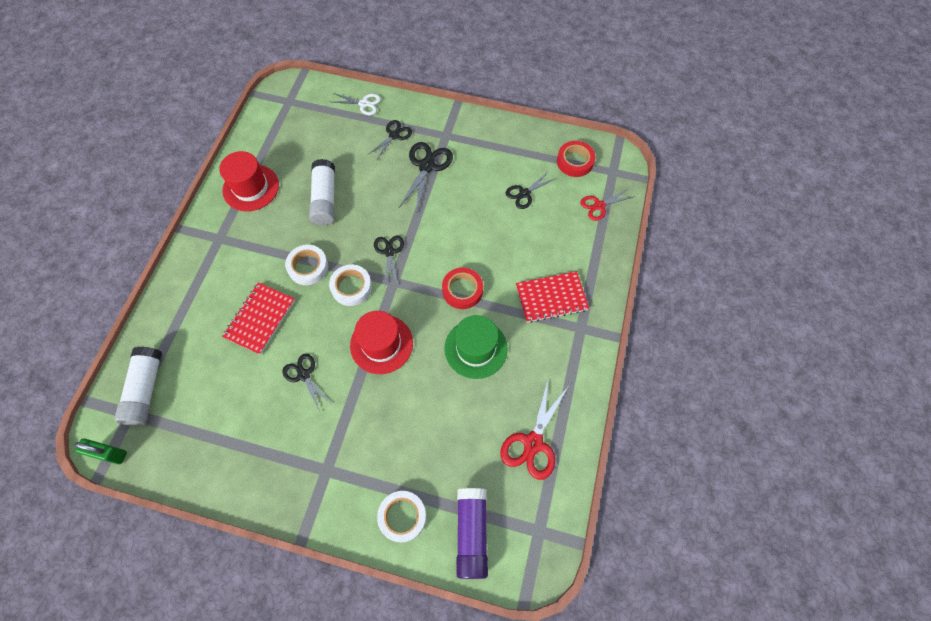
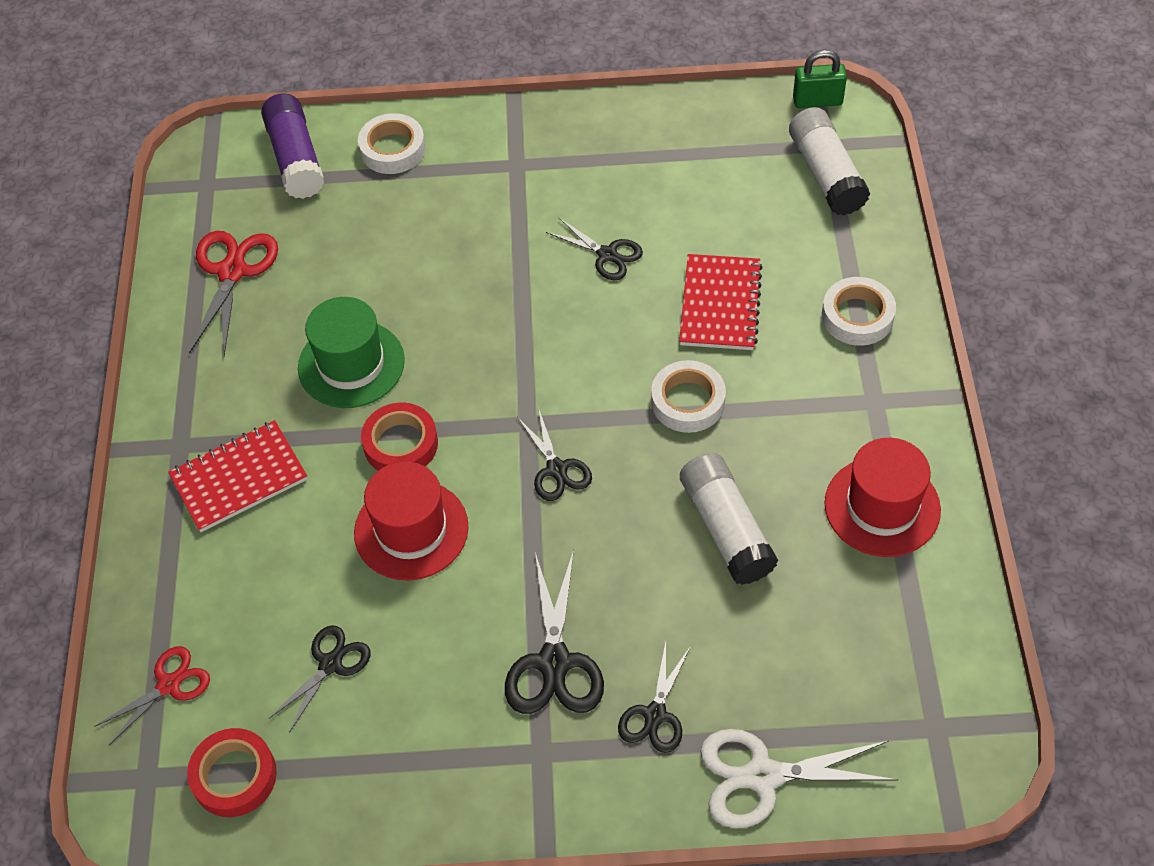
camera: 165 degrees right, 10 degrees down
white tape [329,265,372,306] -> white tape moved to [822,277,896,346]
white scissors [333,93,381,115] -> white scissors [700,729,898,828], size x1.56
red hat [350,311,413,374] -> red hat moved to [354,462,469,580]

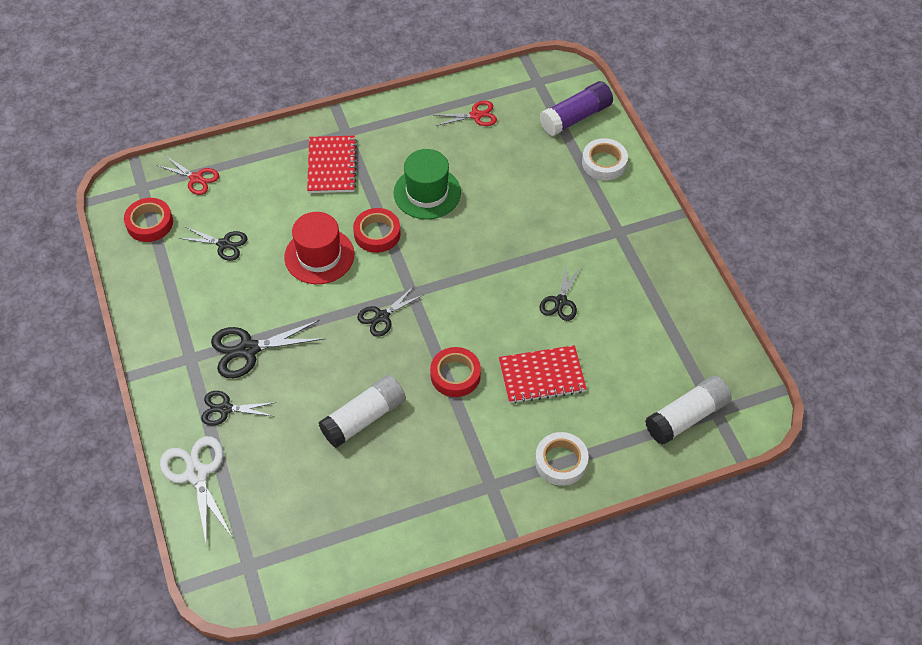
camera: 70 degrees right, 0 degrees up
red notebook [168,420,307,532] -> red notebook turned 45 degrees clockwise [307,136,357,193]
red scissors [189,231,278,356] -> red scissors [435,101,497,126], size x0.64
white tape [651,360,726,433] -> red tape [430,347,481,397]
green padlock [793,50,847,108] -> none
red hat [825,438,941,557] -> none

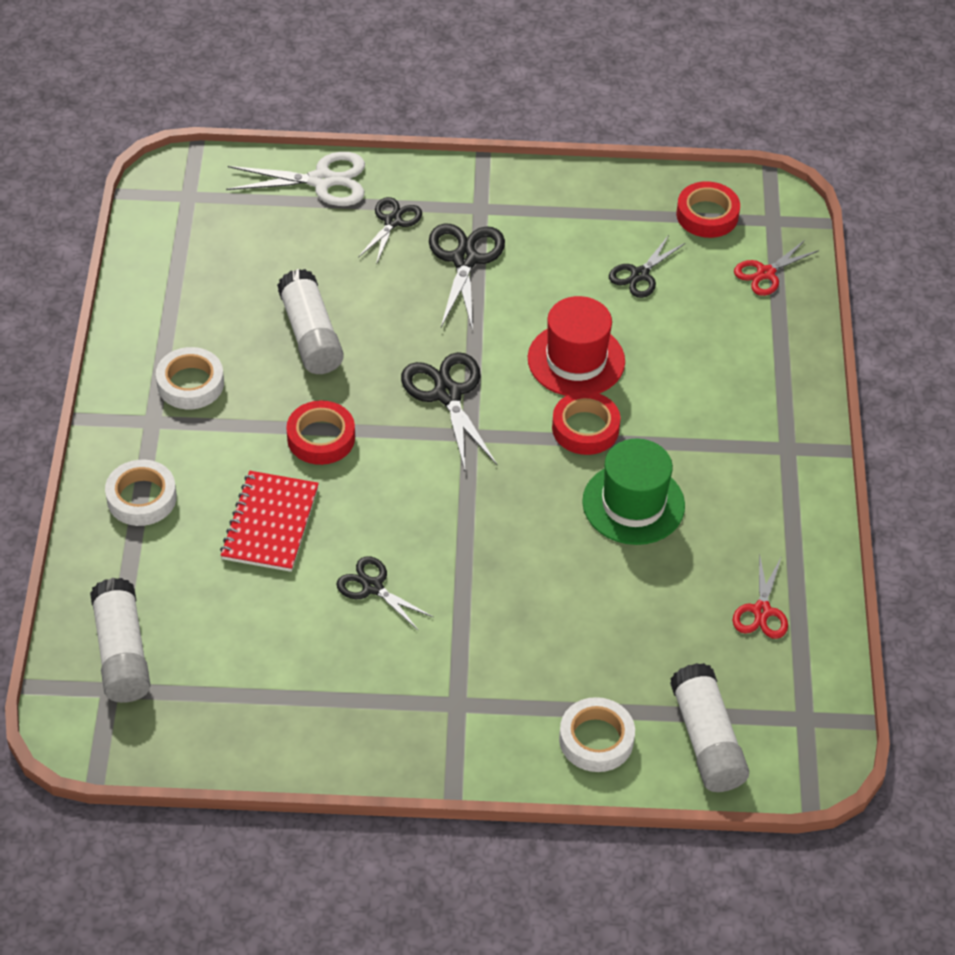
camera: 110 degrees right, 5 degrees down
red notebook [307,136,357,193] -> none
black scissors [357,286,423,337] -> black scissors [401,352,497,470], size x1.56
purple glue stick [540,81,613,136] -> white glue stick [670,663,749,792]
none -> white tape [156,347,224,409]

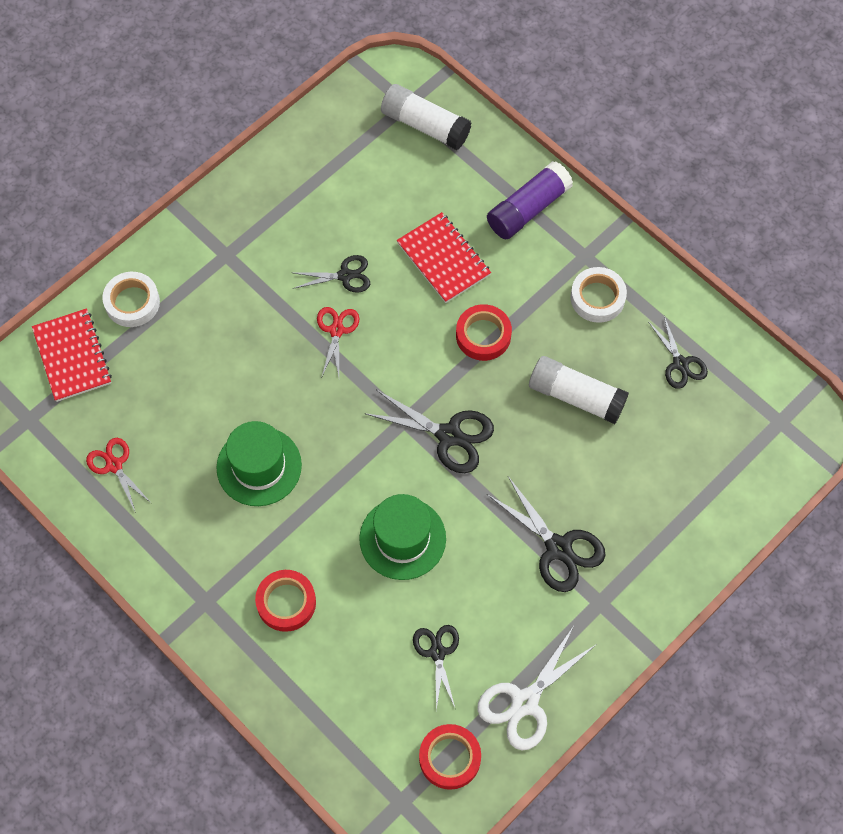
camera: 135 degrees right, 15 degrees up
white tape [105,460,177,526] -> purple glue stick [487,161,573,239]
white scissors [226,152,365,206] -> white scissors moved to [477,626,597,750]
black scissors [358,197,422,264] -> black scissors moved to [649,316,708,389]
red hat [528,296,625,396] -> green hat [359,494,446,580]
red tape [552,391,621,455] -> red tape moved to [255,570,316,632]
white glue stick [670,663,749,792] -> red notebook [32,308,112,402]
red scissors [734,240,819,296] -> red scissors moved to [317,307,359,377]

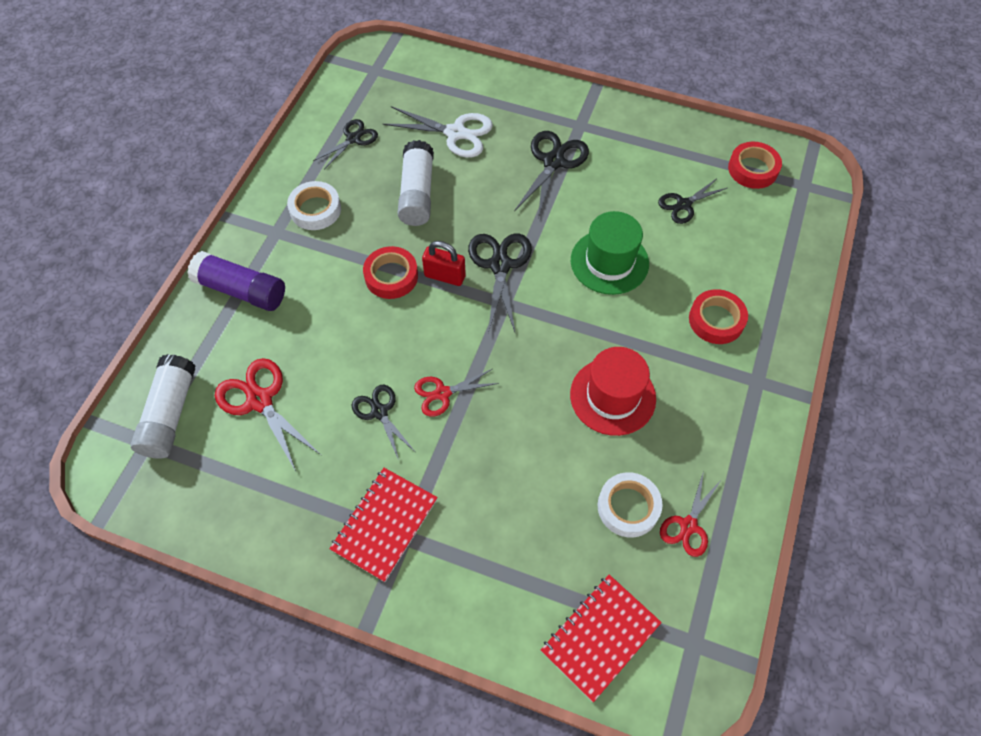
camera: 115 degrees left, 5 degrees down
white tape [102,272,160,327] -> white tape moved to [597,472,662,537]
green hat [216,421,302,506] -> red hat [570,347,656,436]
red notebook [397,212,491,303] -> red notebook moved to [329,468,438,582]
white scissors [477,626,597,750] -> white scissors moved to [382,106,493,158]
none -> red scissors [215,358,321,471]
none -> red padlock [422,241,466,286]

